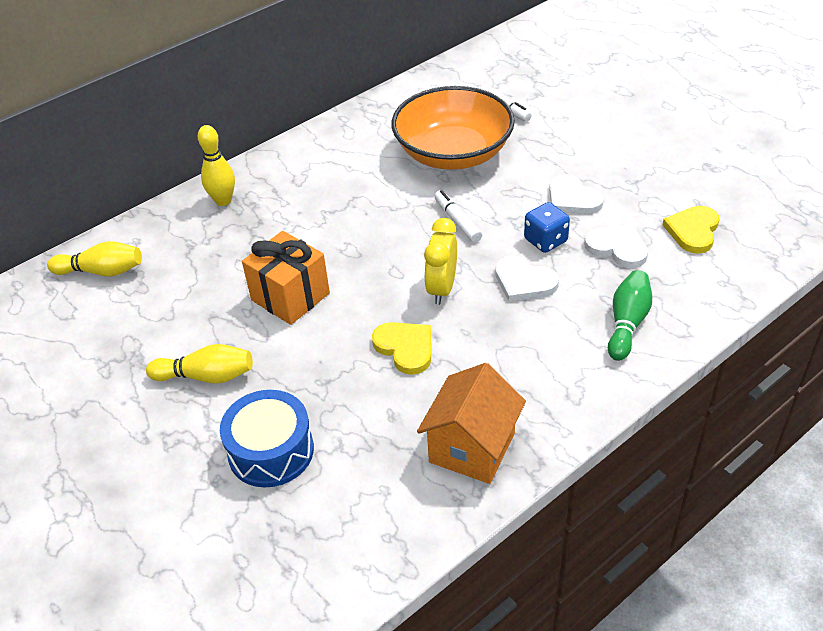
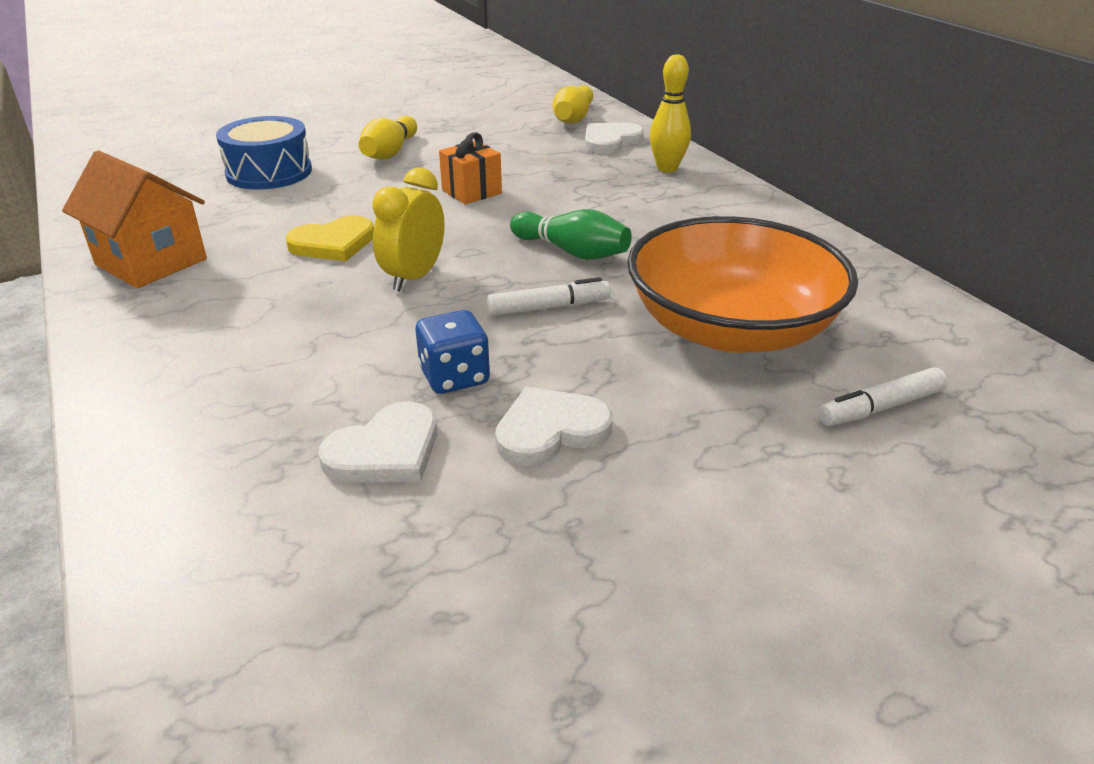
camera: 100 degrees right, 10 degrees down
orange gift [242,231,330,325] -> orange gift [439,133,502,204], size x0.66
yellow clock [424,218,457,305] -> yellow clock turned 90 degrees counterclockwise [372,168,444,291]
white heart [495,256,559,302] -> white heart moved to [585,123,644,154]
green bowling pin [608,270,652,361] -> green bowling pin moved to [510,209,632,260]
yellow heart [663,206,719,254] -> none

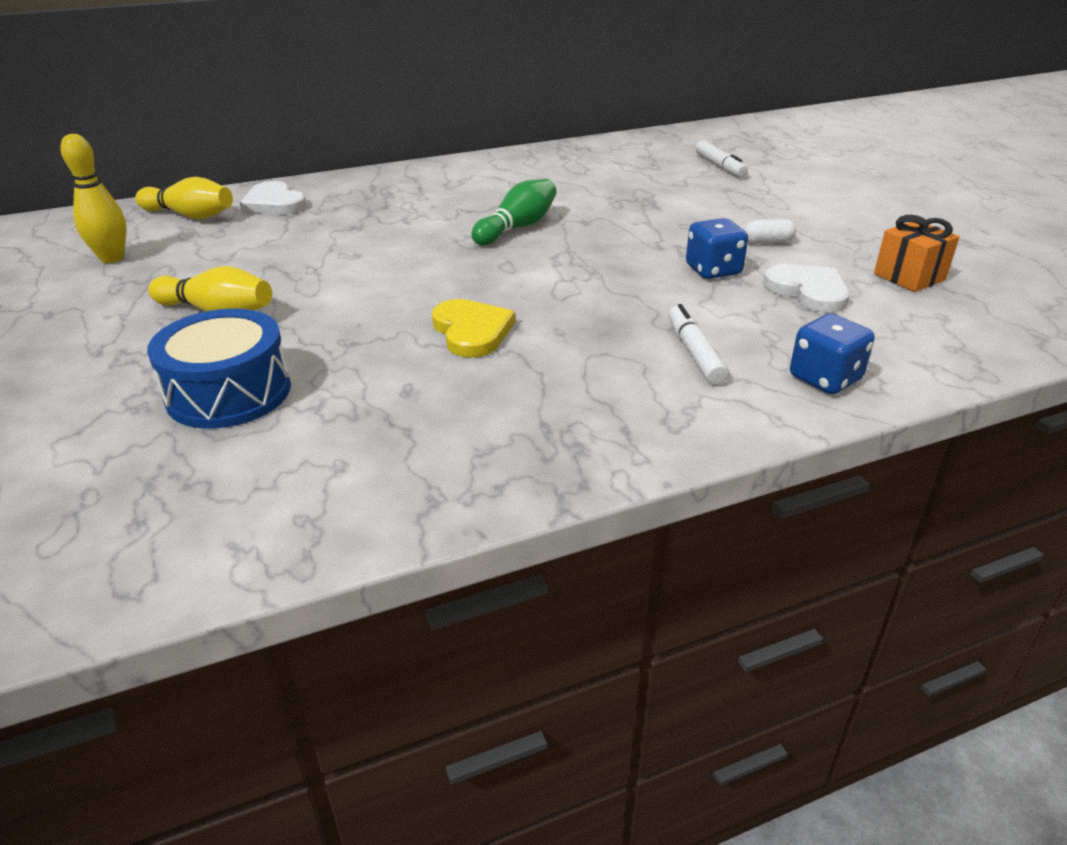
camera: 85 degrees left, 0 degrees up
orange house [62,150,207,288] -> none
yellow clock [372,168,444,291] -> none
orange gift [439,133,502,204] -> orange gift moved to [874,215,959,292]
white marker [487,277,611,316] -> white marker moved to [668,304,729,385]
white heart [495,387,613,466] -> white capsule [743,219,796,244]
orange bowl [627,216,858,353] -> none
yellow bowling pin [650,54,691,173] -> yellow bowling pin moved to [60,134,127,263]
none -> blue dice [790,314,875,394]

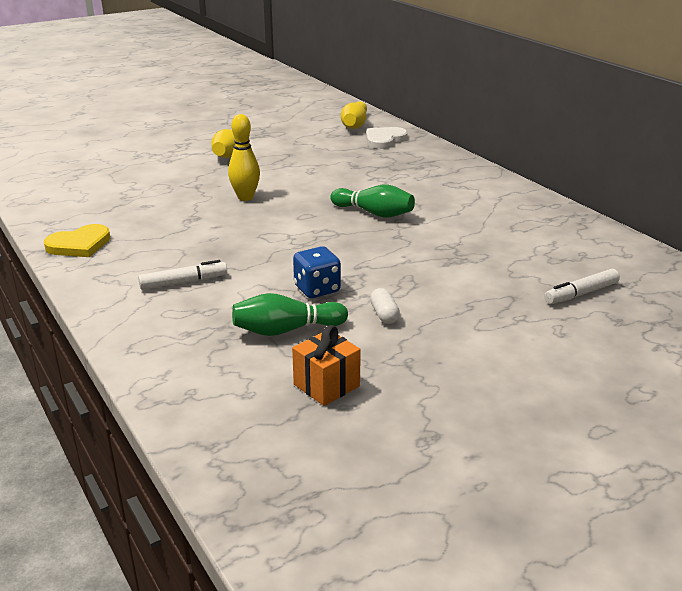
camera: 80 degrees right, 5 degrees down
yellow bowling pin [60,134,127,263] -> yellow bowling pin moved to [228,114,260,201]
blue drum [147,309,291,429] -> none
yellow heart [432,299,515,358] -> yellow heart moved to [44,224,110,257]
white heart [763,264,850,313] -> green bowling pin [232,293,348,336]
blue dice [790,314,875,394] -> none

